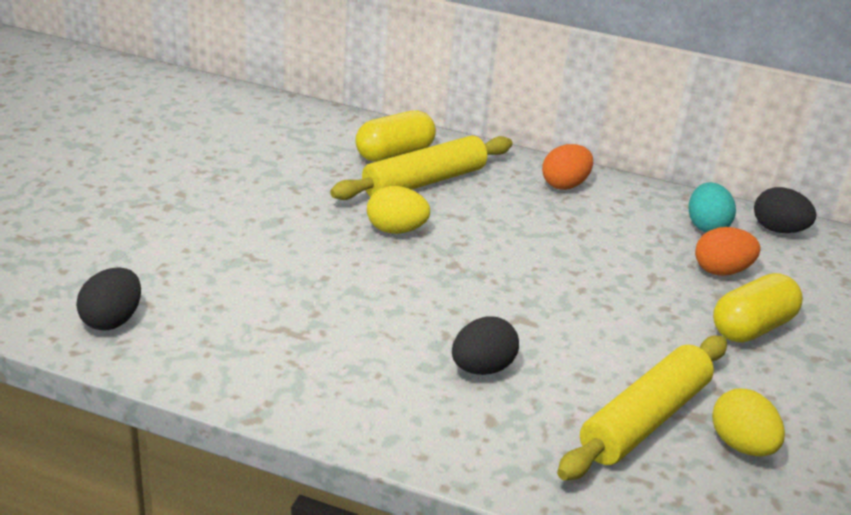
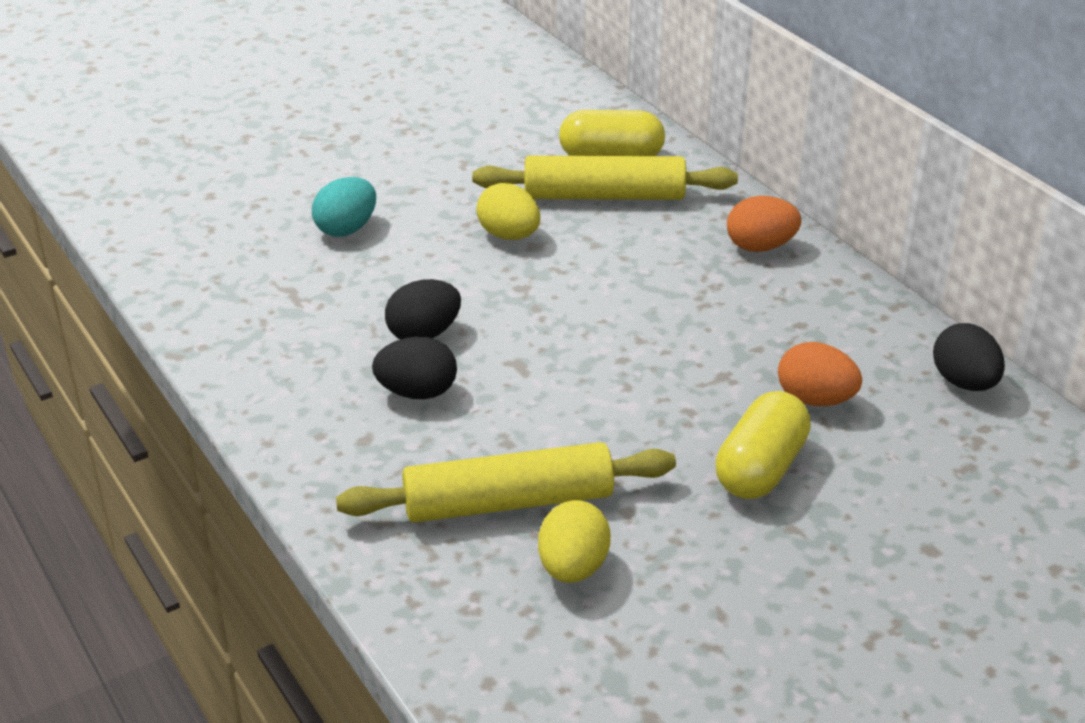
camera: 40 degrees right, 5 degrees up
black egg [76,267,141,331] -> black egg moved to [385,279,461,339]
turquoise egg [689,182,736,232] -> turquoise egg moved to [312,177,376,237]
yellow capsule [713,273,803,343] -> yellow capsule turned 60 degrees counterclockwise [715,391,811,499]

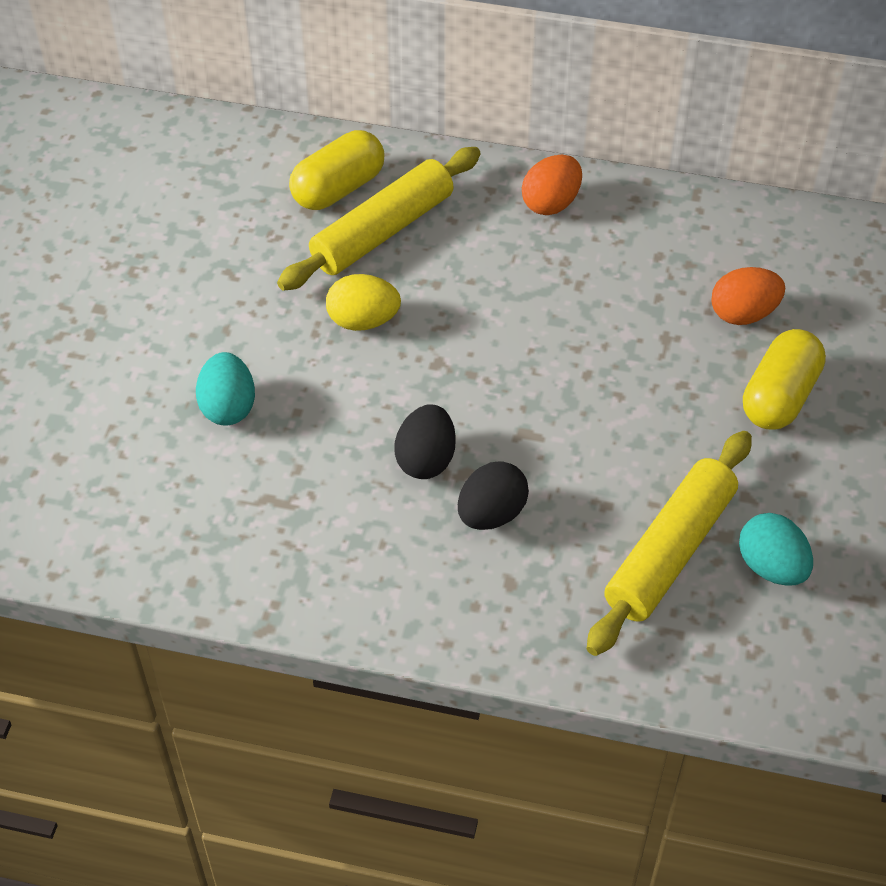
camera: 45 degrees left, 15 degrees up
yellow egg [538,500,611,583] -> turquoise egg [739,513,813,586]
yellow capsule [715,391,811,499] -> yellow capsule turned 45 degrees clockwise [743,329,826,430]
black egg [933,323,1005,391] -> none

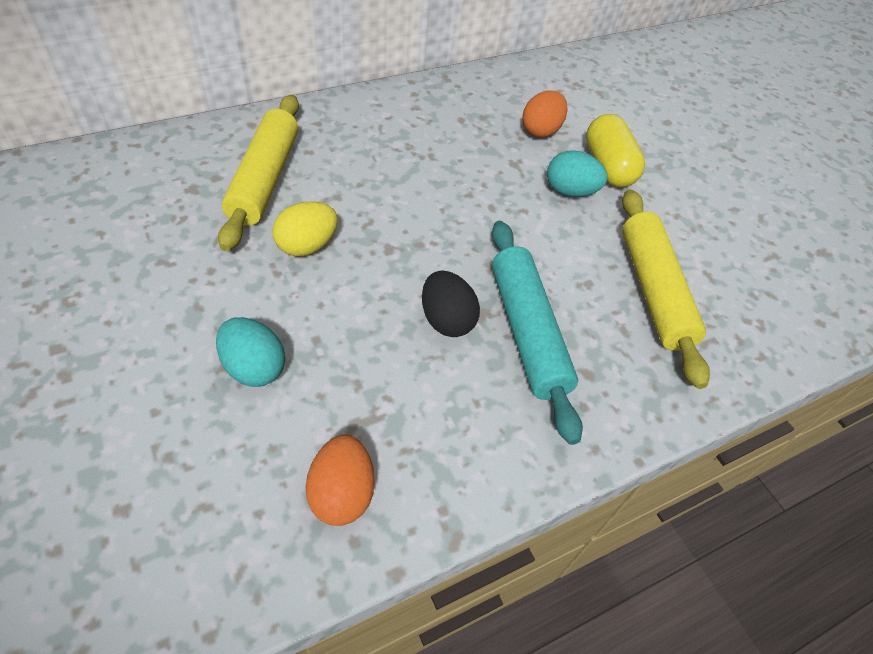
camera: 45 degrees left, 0 degrees up
yellow capsule [289,130,385,210] -> none
black egg [458,461,529,530] -> turquoise rolling pin [492,221,583,445]
orange egg [522,155,582,215] -> orange egg moved to [306,435,374,526]
turquoise egg [739,513,813,586] -> turquoise egg moved to [547,150,608,197]

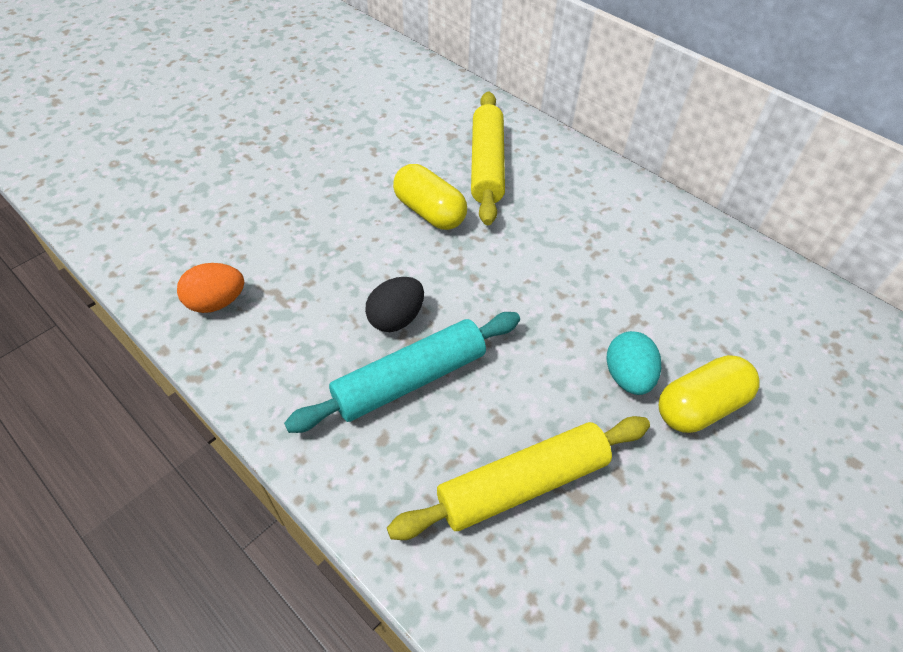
camera: 75 degrees right, 0 degrees up
turquoise egg [216,317,285,387] -> none
yellow rolling pin [218,95,299,251] -> yellow rolling pin turned 75 degrees counterclockwise [471,91,505,225]
yellow egg [272,201,338,256] -> yellow capsule [393,164,467,230]
orange egg [522,91,567,138] -> none

